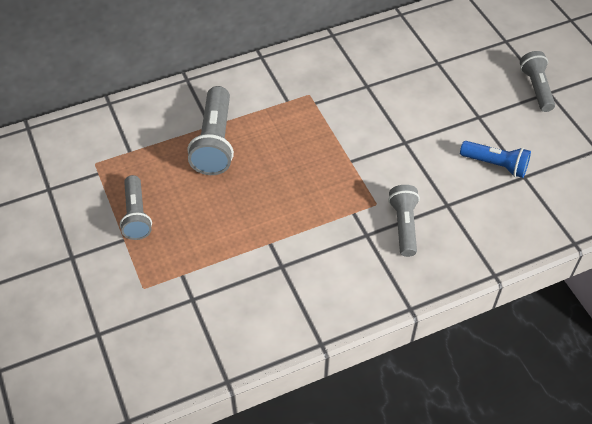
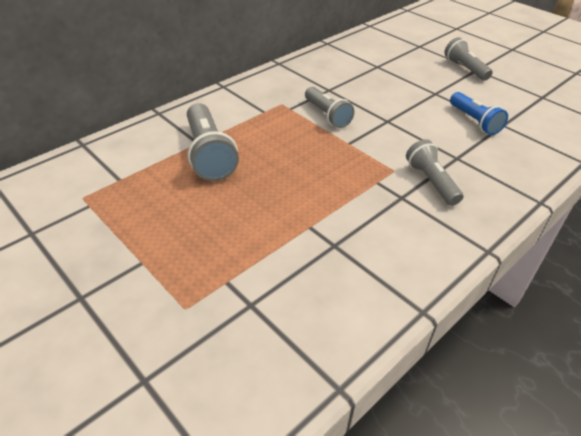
camera: 20 degrees left, 10 degrees down
grey flashlight [120,175,152,240] -> grey flashlight moved to [305,87,354,128]
blue flashlight [460,141,531,178] -> blue flashlight turned 60 degrees clockwise [450,92,508,135]

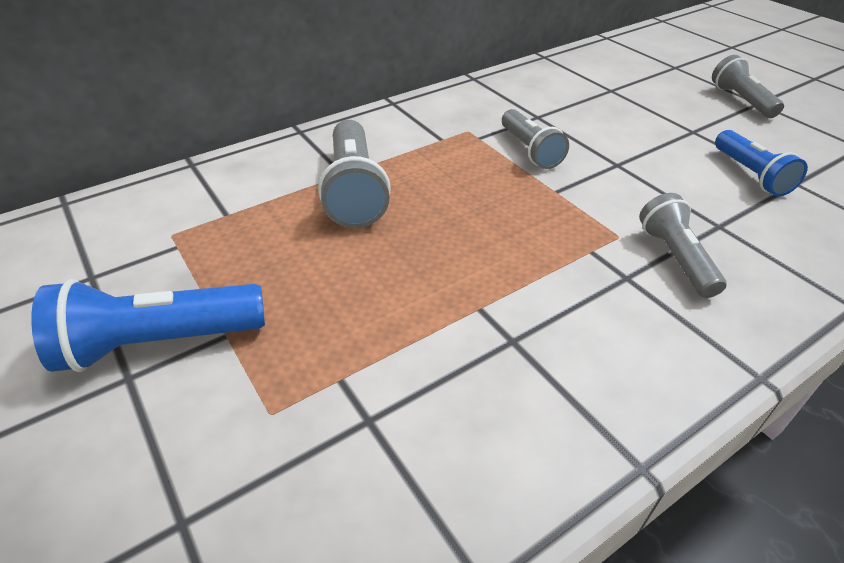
camera: 10 degrees right, 0 degrees up
none -> blue flashlight [31,279,265,372]

